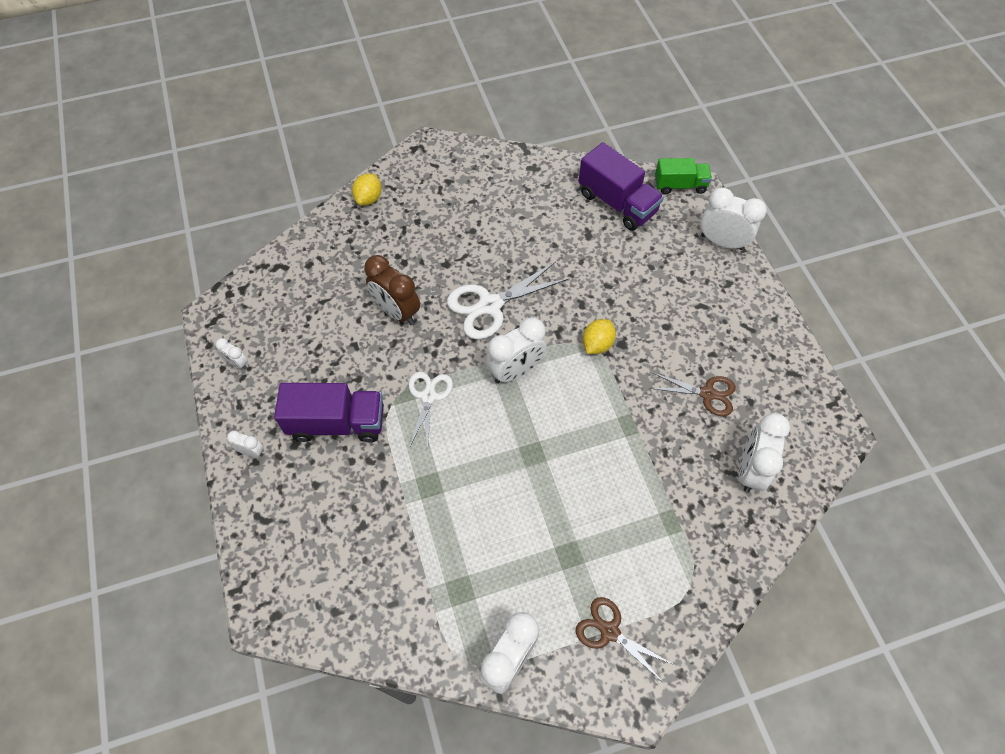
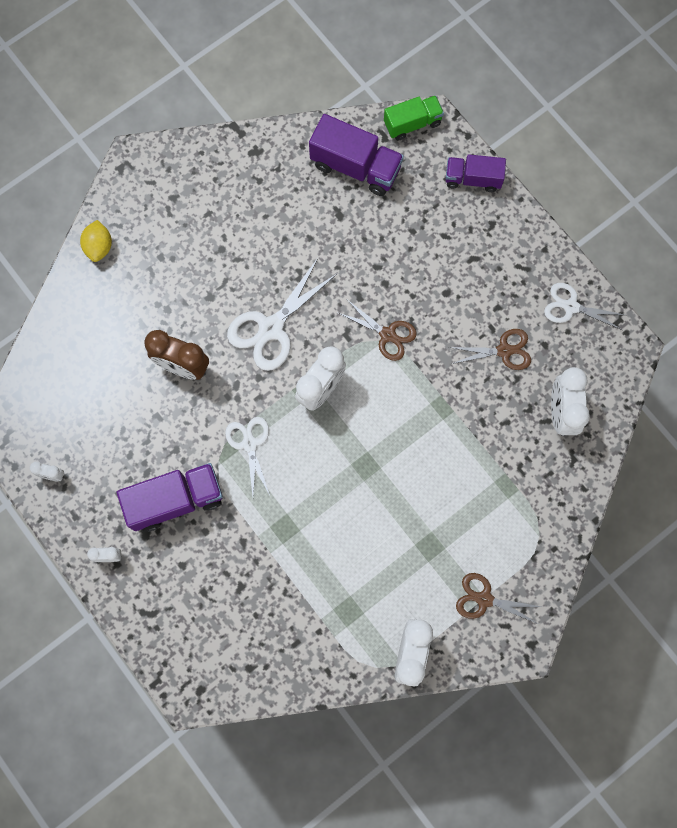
camera: 20 degrees left, 15 degrees up
yellow lemon [583,319,616,354] -> brown scissors [338,300,417,361]
white clock [701,187,767,250] -> purple truck [445,154,506,192]
none -> white scissors [544,283,625,330]

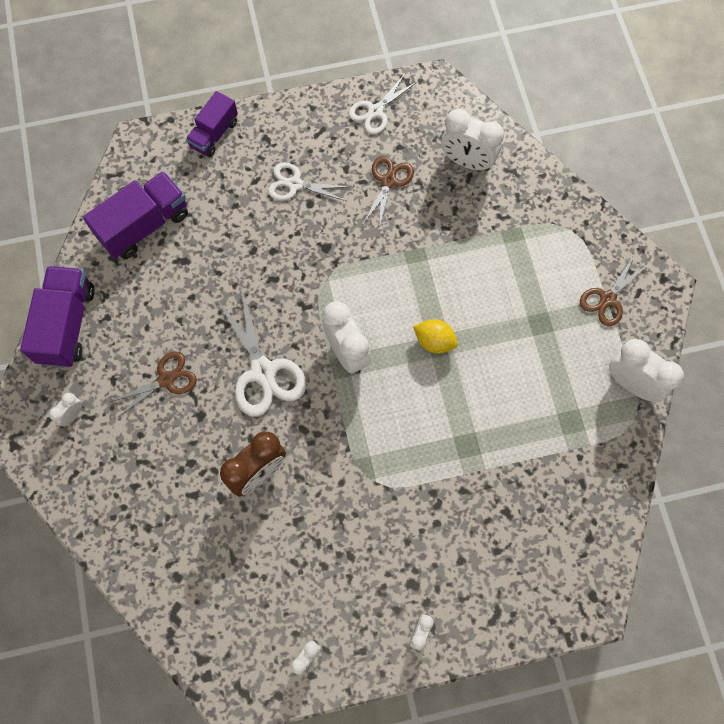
camera: 65 degrees left, 5 degrees down
yellow lemon [80,220,112,262] -> yellow lemon moved to [413,319,458,354]
purple truck [117,463,223,532] -> purple truck moved to [20,266,95,367]
white scissors [225,417,270,497] -> white scissors moved to [268,162,349,201]
brown scissors [338,300,417,361] -> brown scissors moved to [109,352,197,418]
green truck [384,95,444,141] -> none
none -> white clock [49,393,82,426]

